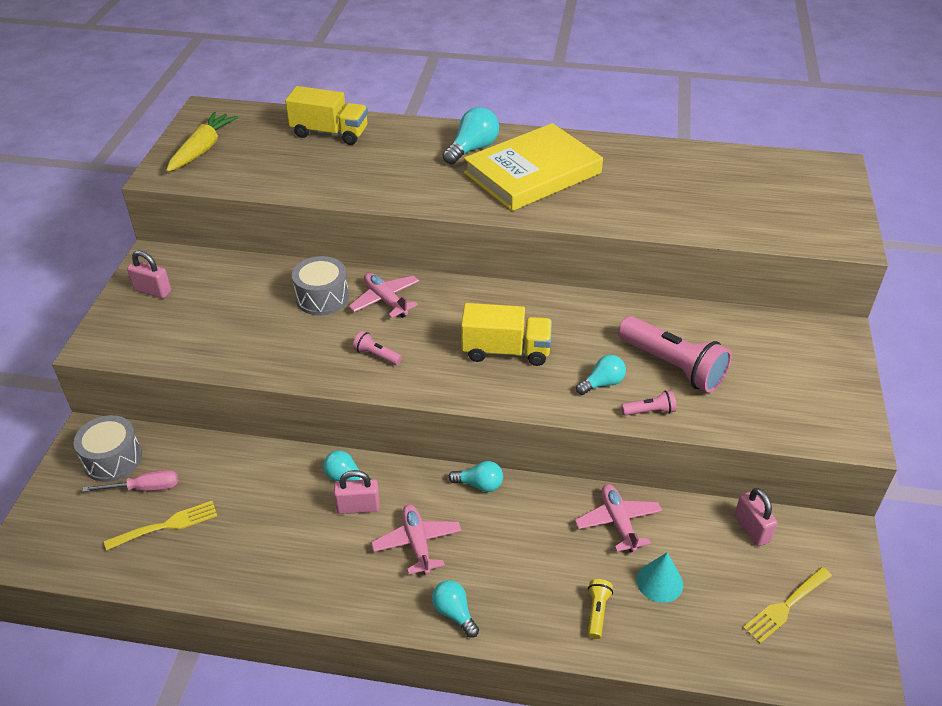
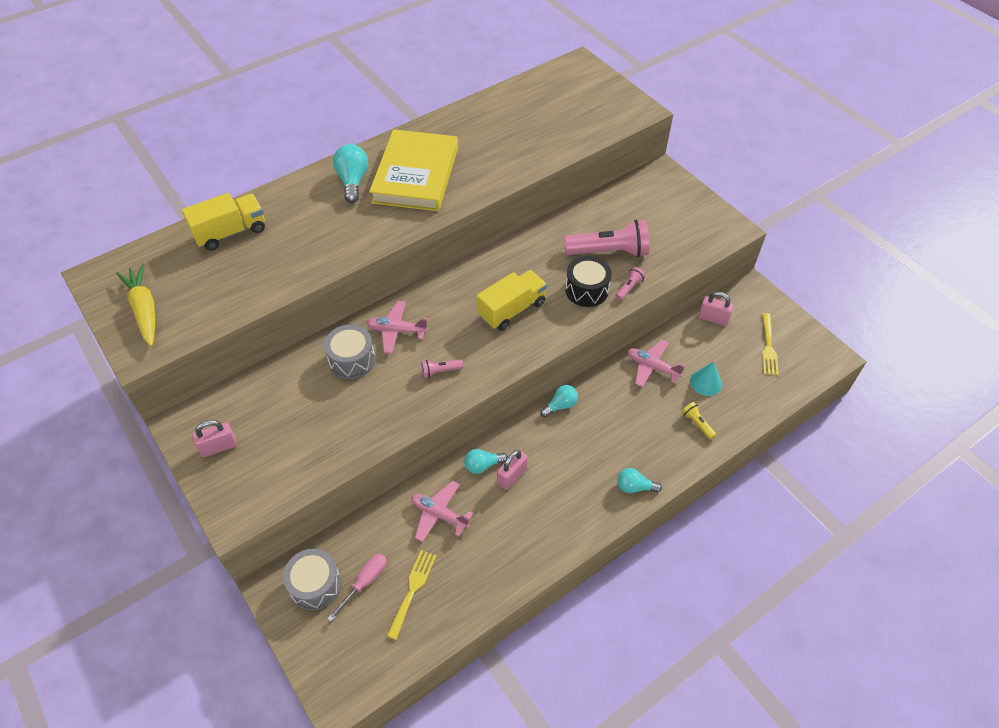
camera: 45 degrees left, 10 degrees up
pink plane [371,504,462,575] -> pink plane moved to [411,481,474,542]
turquoise light bulb [576,355,626,395] -> black drum [565,256,612,307]

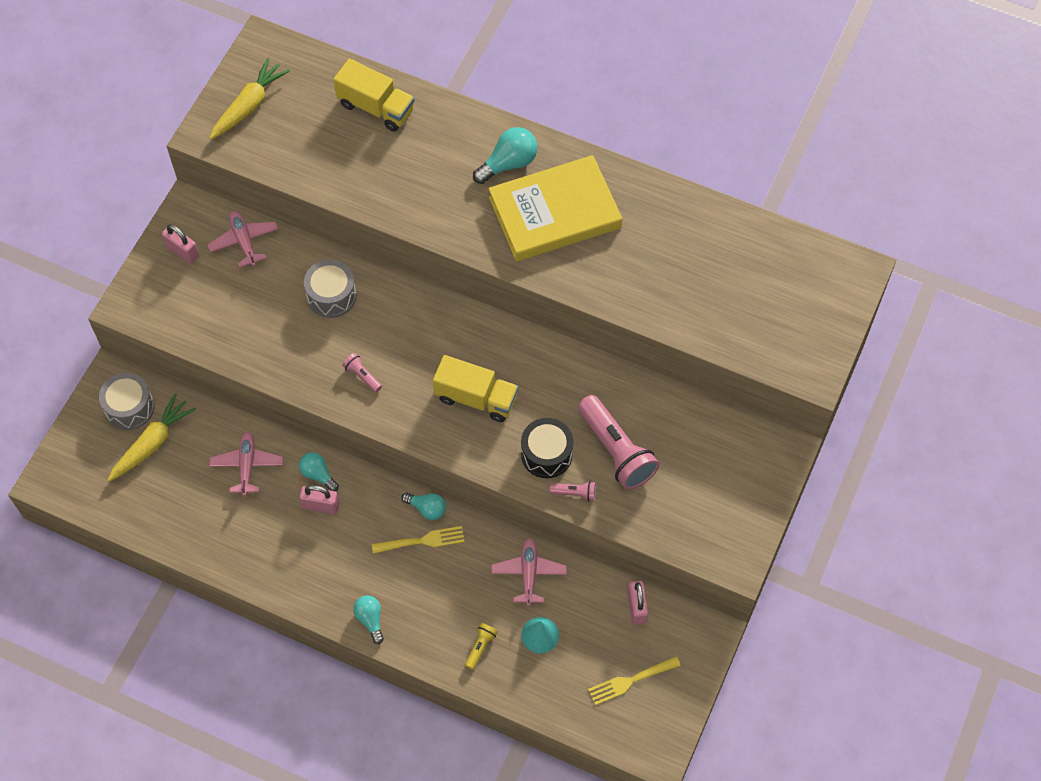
camera: 60 degrees right, 10 degrees up
pink screwdriver [327,554,387,621] -> yellow carrot [108,393,196,482]
pink plane [366,301,428,354] -> pink plane moved to [208,211,278,268]
yellow fork [387,550,436,640] -> yellow fork moved to [372,526,465,554]

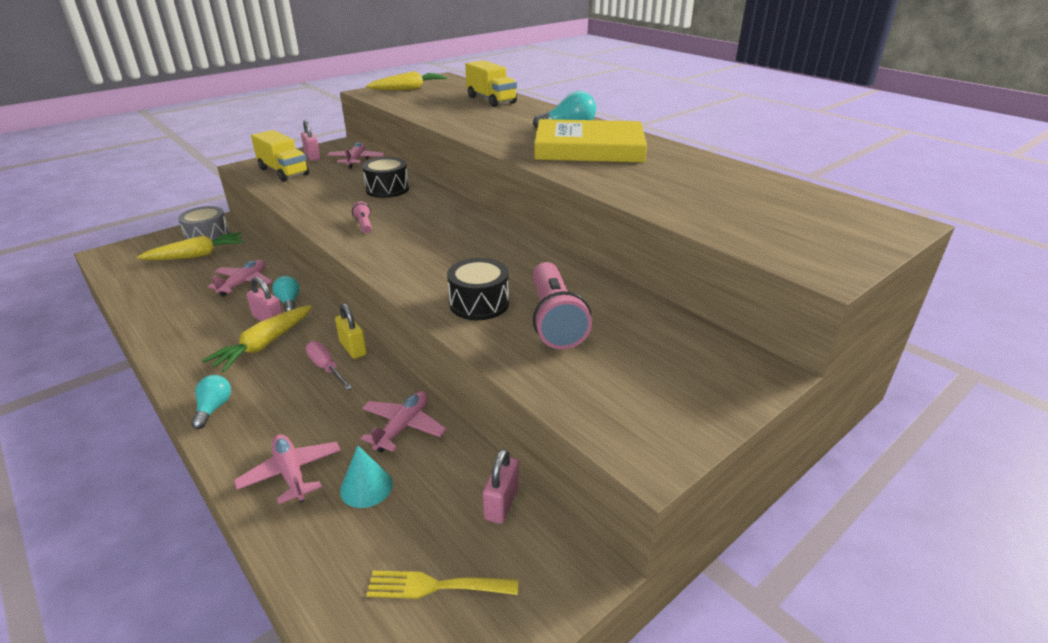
camera: 25 degrees right, 30 degrees down
grey drum [304,259,357,318] -> black drum [362,157,409,198]
yellow fork [372,526,465,554] -> pink screwdriver [306,341,353,390]
turquoise light bulb [402,493,446,520] -> yellow padlock [335,303,367,359]
yellow truck [433,355,518,422] -> yellow truck moved to [251,130,309,182]
yellow flashlight [465,623,498,670] -> pink plane [234,434,341,504]
pink flashlight [550,481,596,501] -> none
none -> yellow carrot [202,305,312,372]

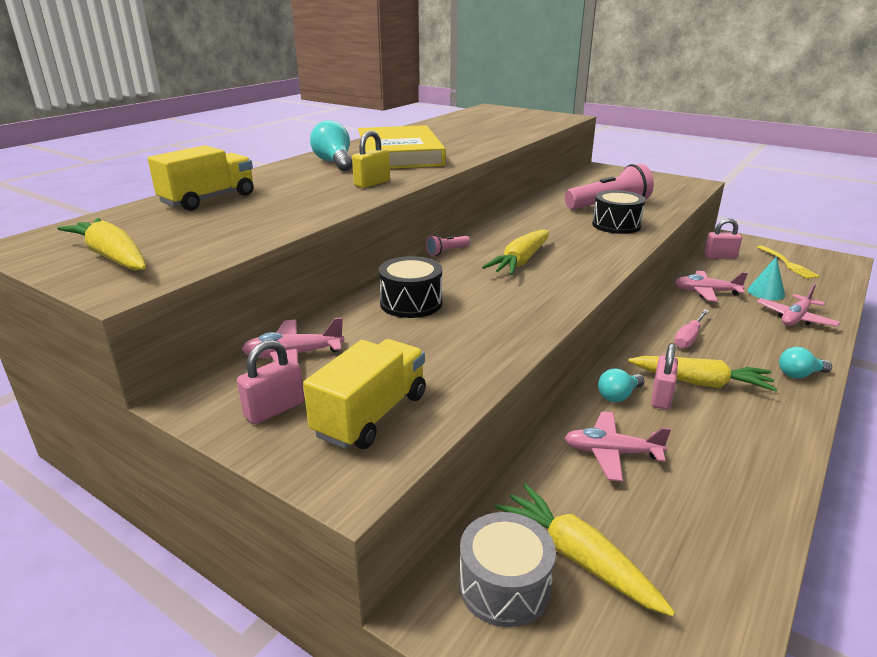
camera: 105 degrees left, 5 degrees down
yellow padlock [335,303,367,359] -> yellow padlock moved to [352,130,390,188]
pink flashlight [352,202,372,234] -> pink flashlight moved to [426,235,470,256]
none -> yellow carrot [482,229,549,275]

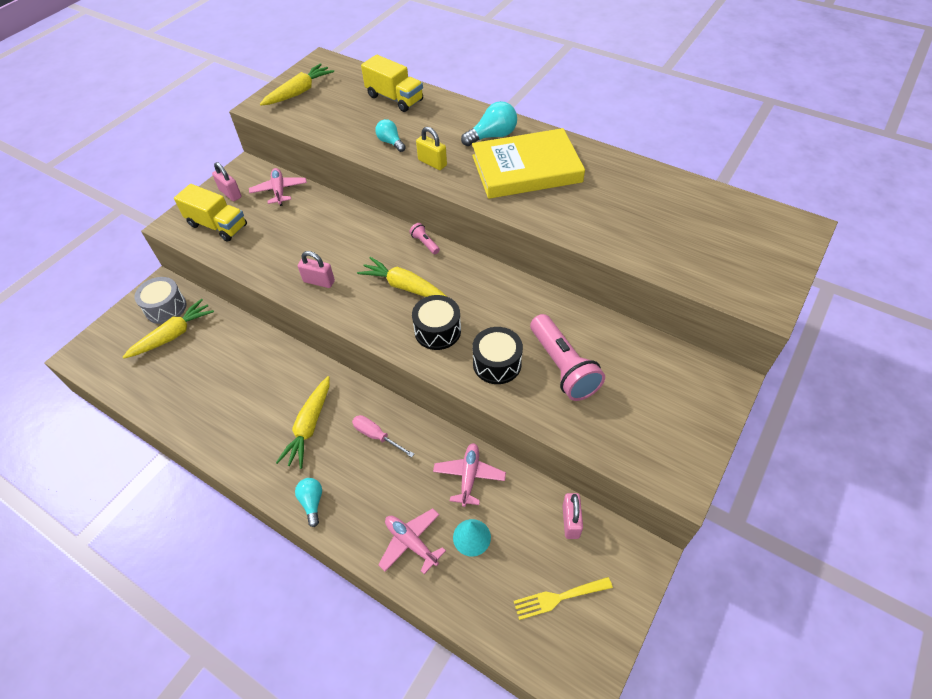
camera: 90 degrees right, 25 degrees up
black drum [378,256,442,318] -> black drum moved to [412,295,461,350]
pink plane [565,411,671,482] -> none
turquoise light bulb [598,368,644,402] -> turquoise light bulb moved to [375,119,406,152]
pink padlock [651,343,678,410] -> pink padlock moved to [298,251,335,288]

